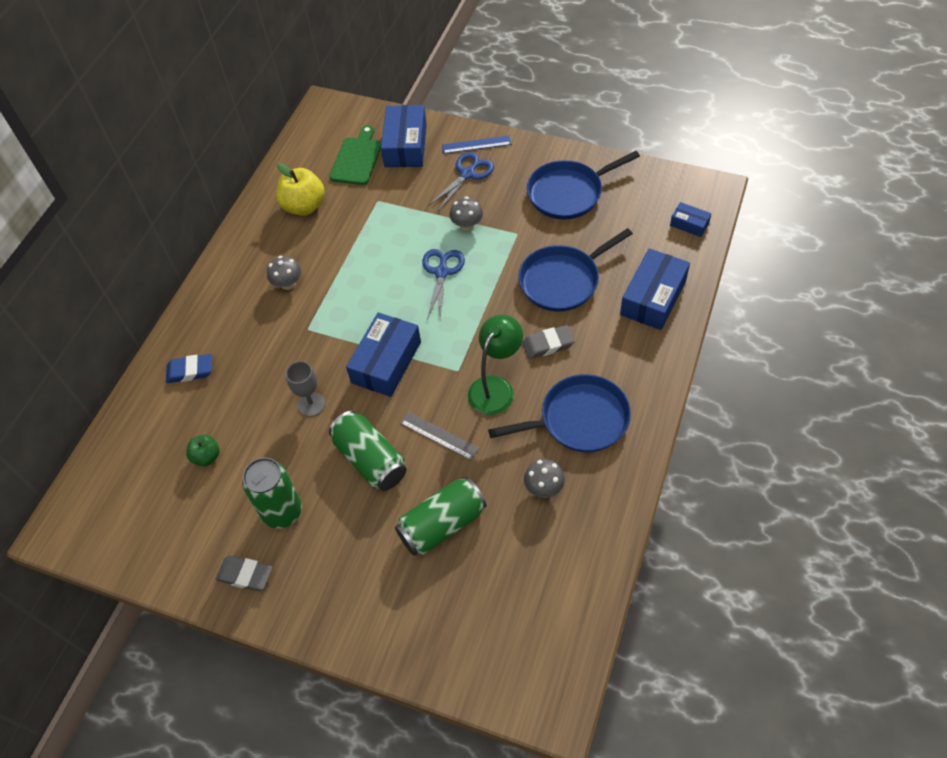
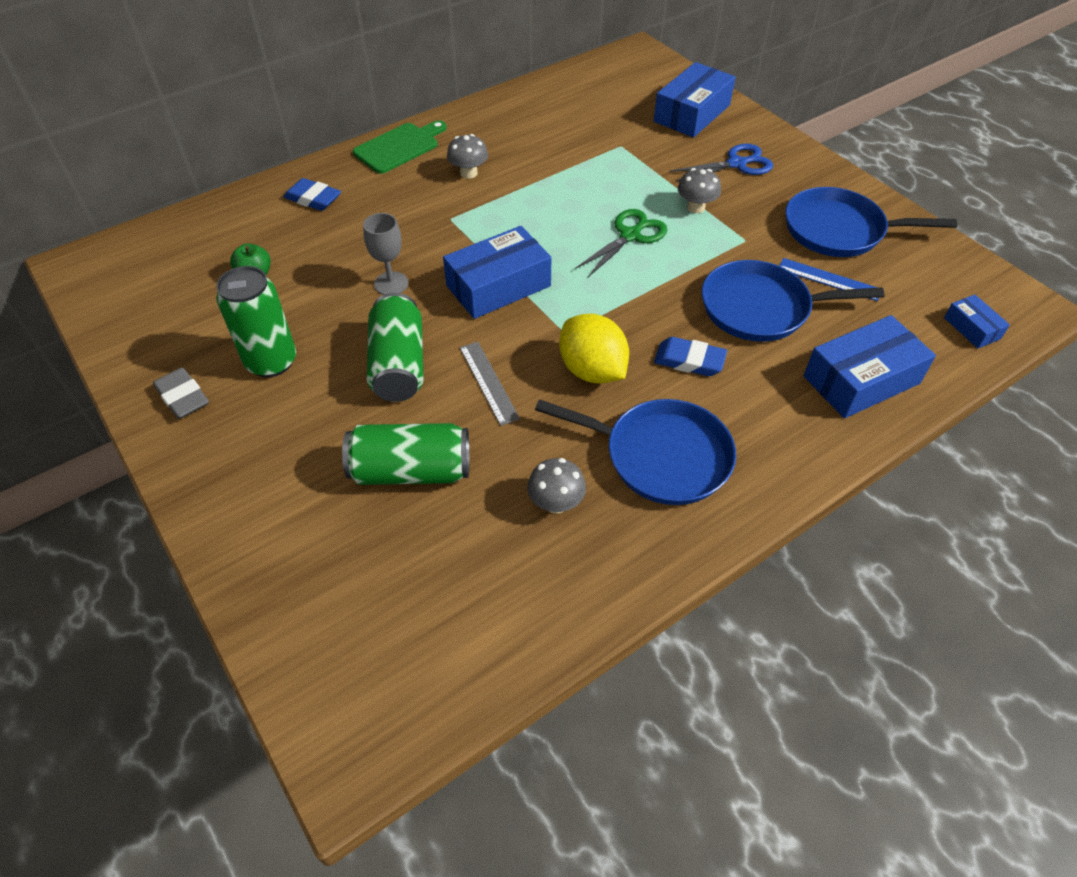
camera: 30 degrees right, 5 degrees down
yellow apple [276,163,325,215] -> none
green cutting board [329,125,381,185] -> green cutting board moved to [353,120,447,174]
blue scissors [422,249,465,319] -> green scissors [575,209,667,277]
blue ruler [442,136,511,154] -> blue ruler moved to [779,258,879,301]
green lamp [468,314,523,415] -> yellow lemon [559,314,629,384]
grey eraser [522,325,575,359] -> blue eraser [654,337,727,376]

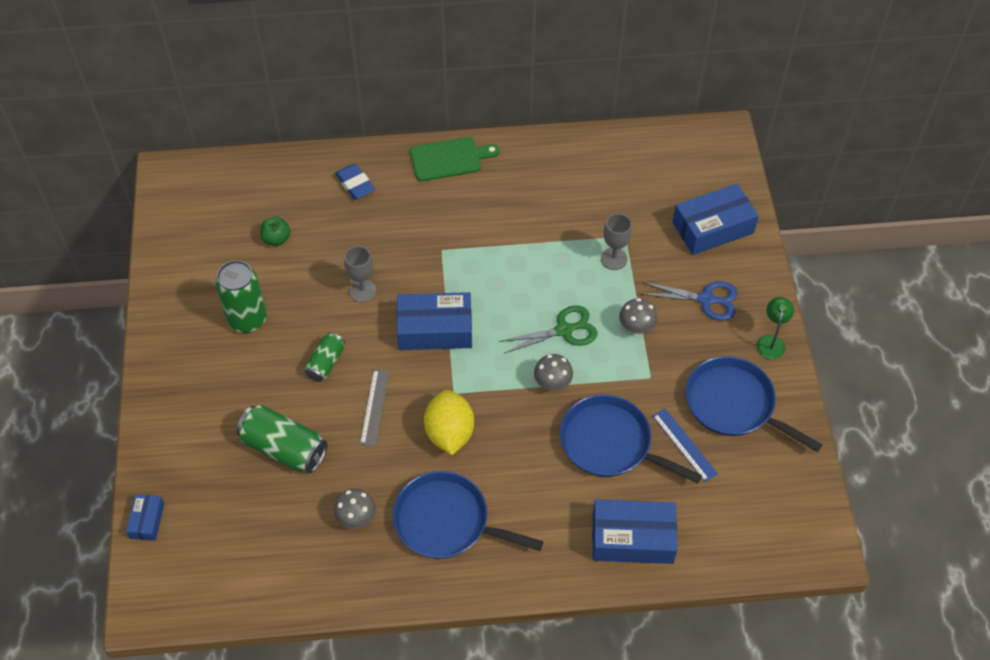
camera: 30 degrees right, 5 degrees up
grey eraser [153,367,209,419] -> none
green can [367,293,424,402] -> green can [305,332,345,382], size x0.59
grey mushroom [447,134,488,179] -> grey mushroom moved to [534,354,573,391]
blue pan [535,399,736,505] -> blue pan turned 150 degrees clockwise [393,471,543,559]
blue eraser [654,337,727,376] -> none
blue box [944,295,1010,348] -> blue box moved to [126,494,164,541]
none -> grey goblet [601,213,632,270]
none -> green lamp [757,297,794,359]

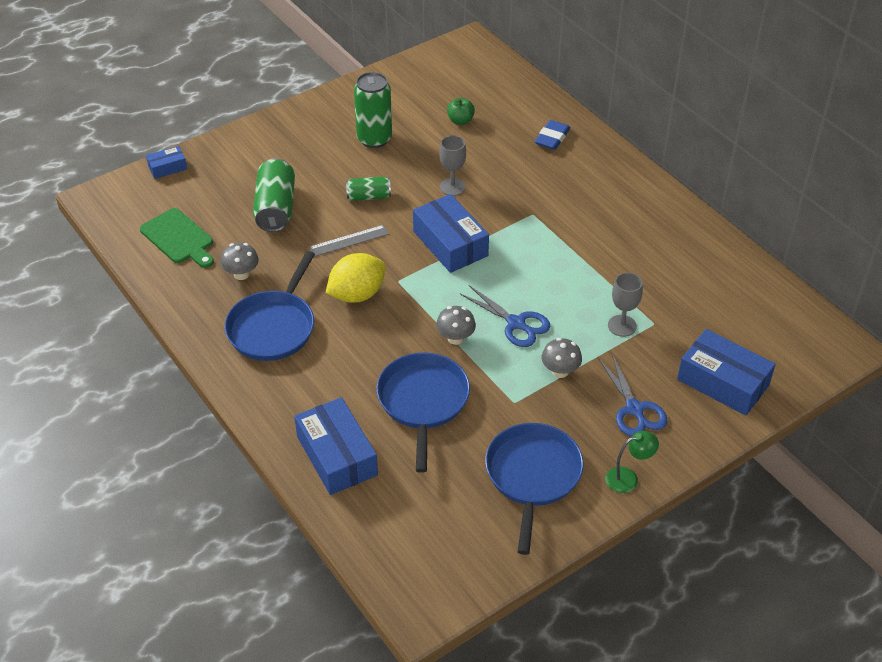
camera: 60 degrees right, 10 degrees down
blue pan [393,471,543,559] -> blue pan turned 150 degrees counterclockwise [224,251,315,361]
green cutting board [410,137,500,181] -> green cutting board moved to [140,208,214,268]
green scissors [499,305,597,354] -> blue scissors [460,285,550,347]
blue ruler [653,408,718,482] -> none

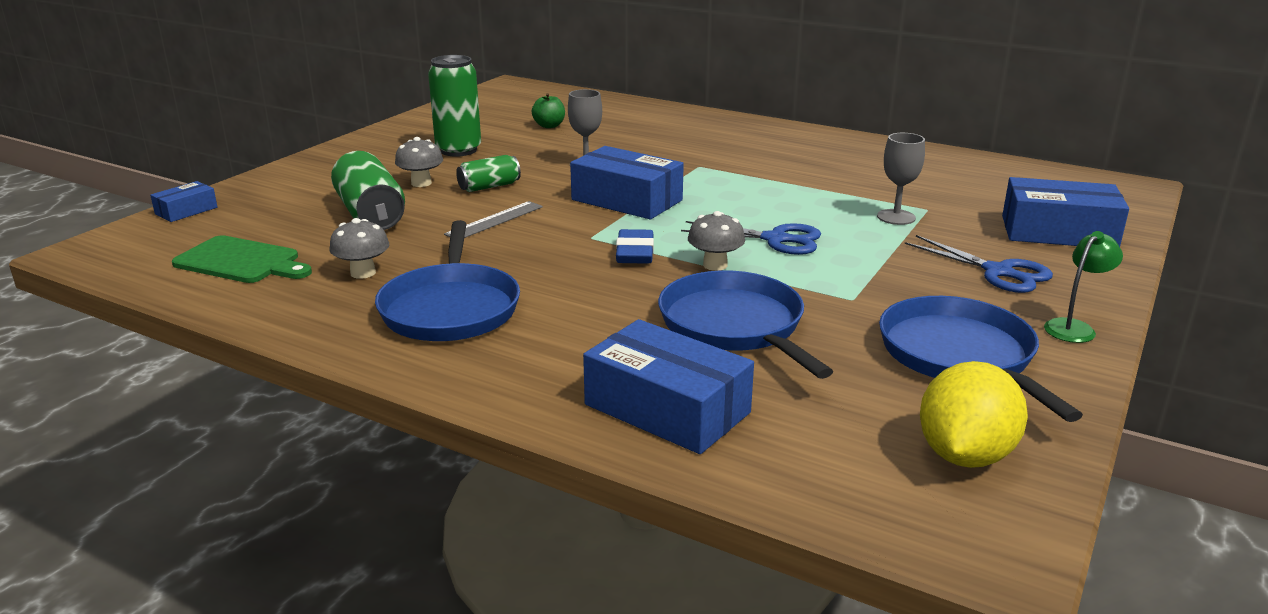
camera: 25 degrees left, 20 degrees down
yellow lemon [326,253,386,303] -> yellow lemon moved to [920,361,1028,468]
blue eraser [535,120,570,150] -> blue eraser moved to [616,229,654,264]
grey mushroom [542,338,582,378] -> grey mushroom moved to [395,137,443,187]

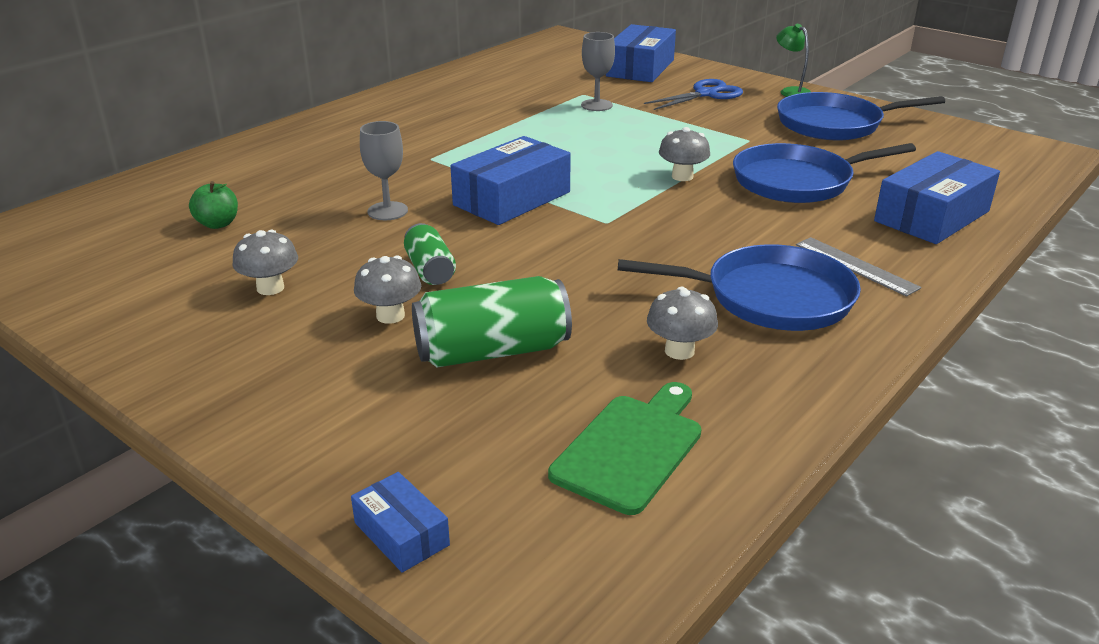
camera: 80 degrees left, 5 degrees up
green can [428,55,481,157] -> grey mushroom [232,230,298,295]
grey ruler [444,201,543,238] -> grey ruler moved to [796,237,921,297]
blue eraser [616,229,654,264] -> none
blue scissors [681,221,821,255] -> none
yellow lemon [920,361,1028,468] -> none

